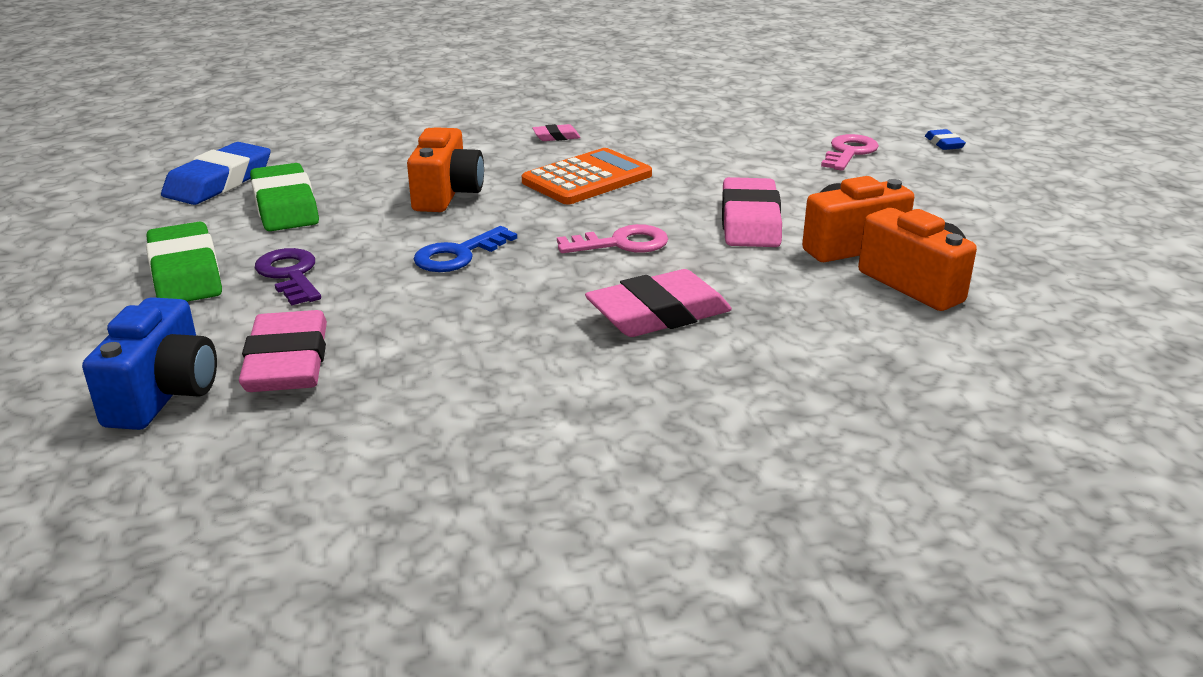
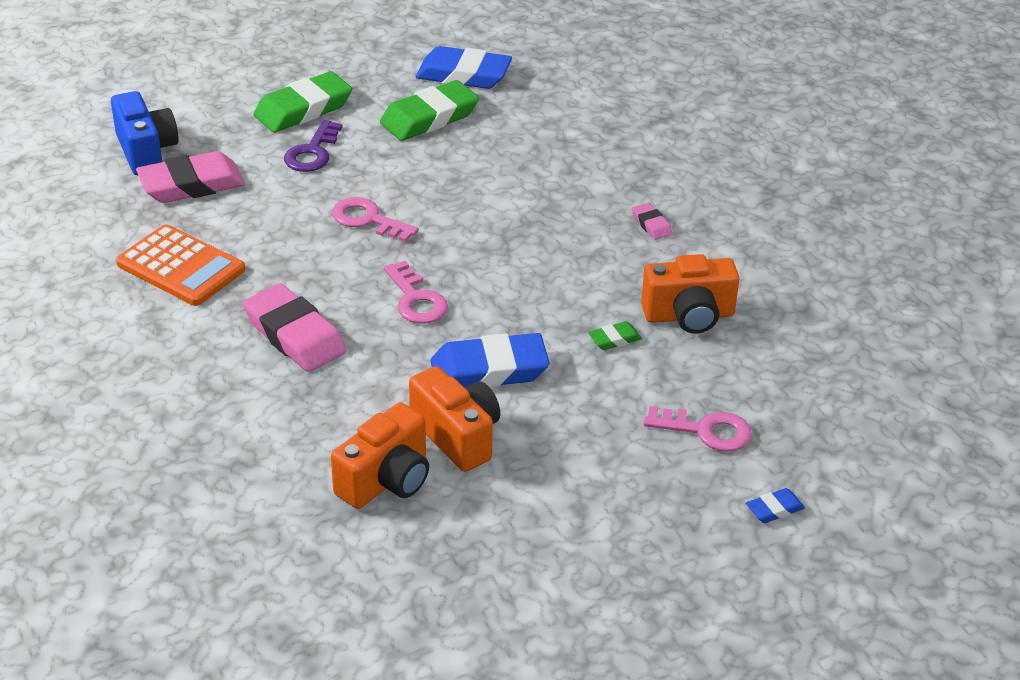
camera: 75 degrees right, 10 degrees up
blue camera [82,297,217,430] -> blue camera turned 105 degrees counterclockwise [111,91,179,175]
purple key [255,248,321,306] -> purple key turned 150 degrees clockwise [284,120,342,172]
orange camera [407,127,484,212] -> orange camera moved to [641,254,740,334]
blue key [414,226,517,272] -> pink key [332,197,419,242]
orange calculator [522,148,652,205] -> orange calculator moved to [116,224,245,306]
pink eraser [722,177,782,247] -> blue eraser [431,333,550,388]
none -> green eraser [588,321,642,350]

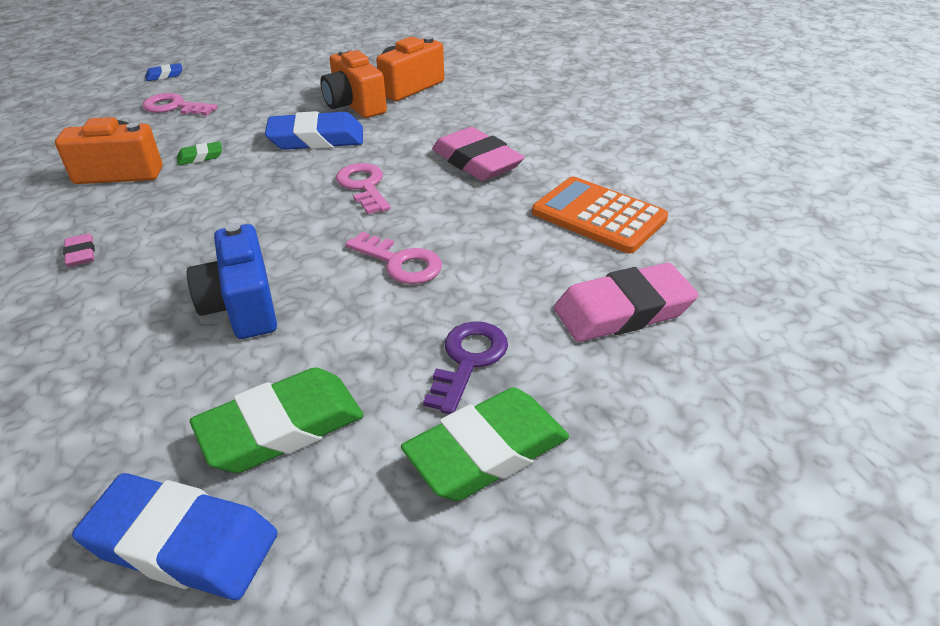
camera: 175 degrees left, 0 degrees up
blue camera [111,91,179,175] -> blue camera moved to [187,223,277,339]

